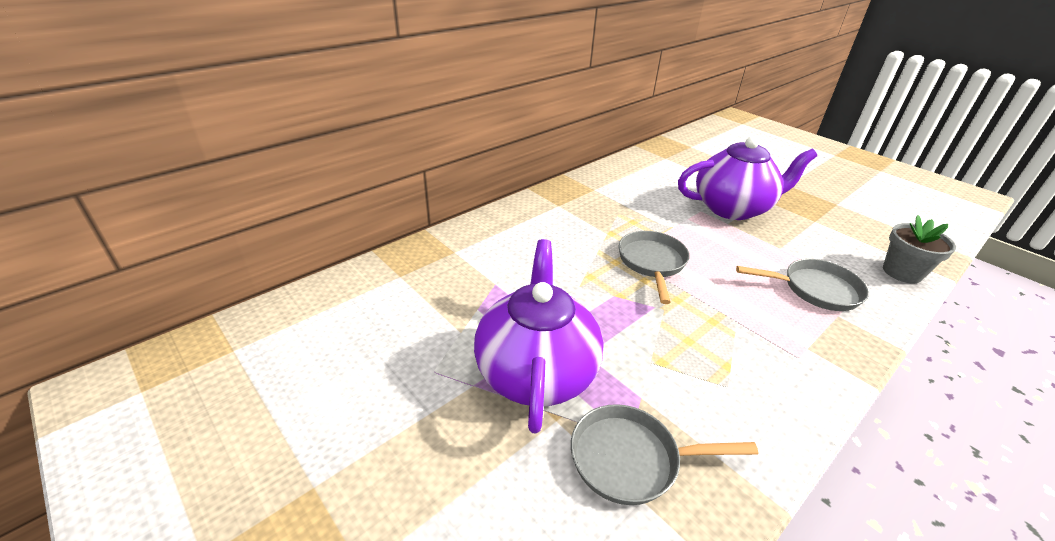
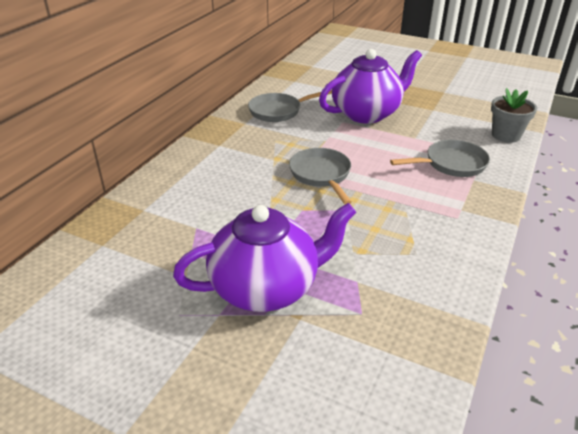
camera: 20 degrees left, 0 degrees up
purple teapot [474,239,604,433] -> purple teapot turned 90 degrees clockwise [173,203,356,312]
grey pan [571,404,758,505] -> grey pan moved to [248,90,332,122]

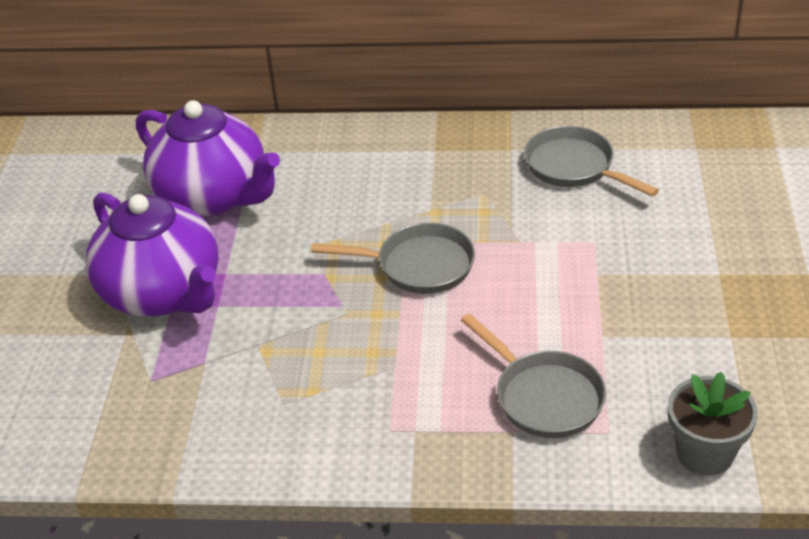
camera: 70 degrees right, 5 degrees up
grey pan [289,148,352,205] -> grey pan turned 45 degrees clockwise [311,223,475,294]
purple teapot [319,49,422,124] -> purple teapot moved to [136,100,280,216]

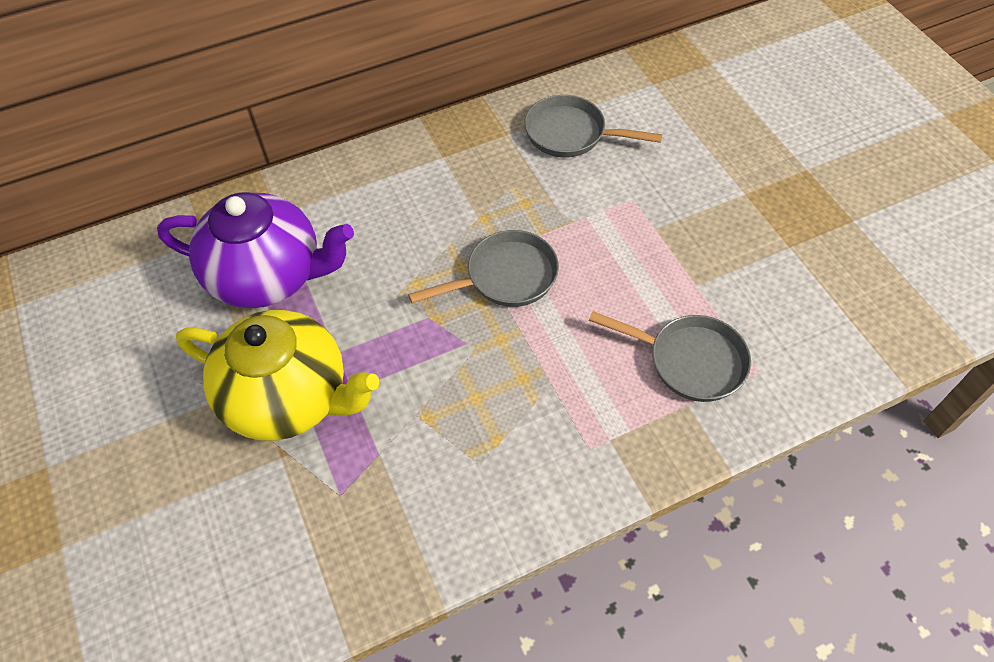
camera: 30 degrees left, 15 degrees up
purple teapot [86,192,219,316] -> yellow teapot [176,310,379,441]
grey flower pot [668,372,758,476] -> none

